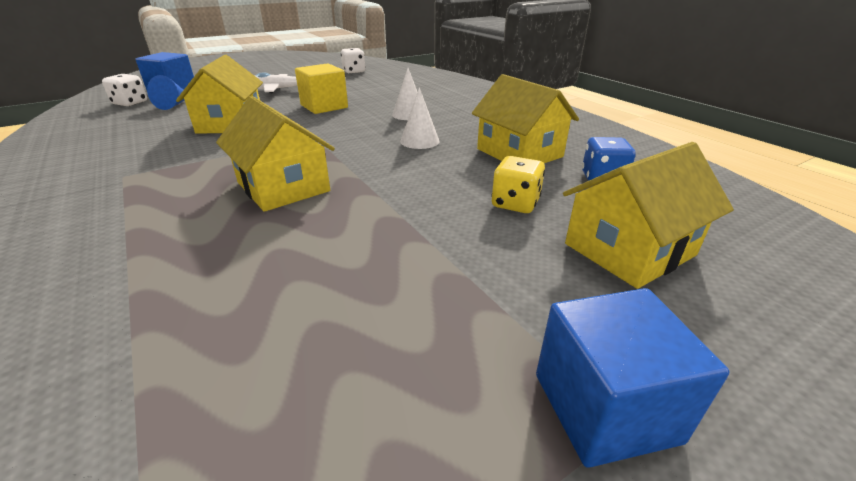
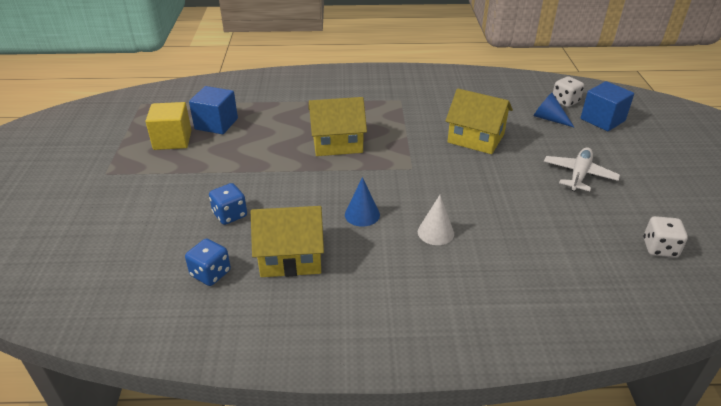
camera: 120 degrees right, 5 degrees up
yellow cube [295,63,348,114] -> yellow cube moved to [145,102,191,150]
white cone [400,87,440,149] -> blue cone [345,177,380,227]
yellow dice [491,156,545,213] -> blue dice [209,183,247,225]
blue cube [536,288,729,468] -> blue cube moved to [189,86,238,134]
yellow house [563,142,734,289] -> none

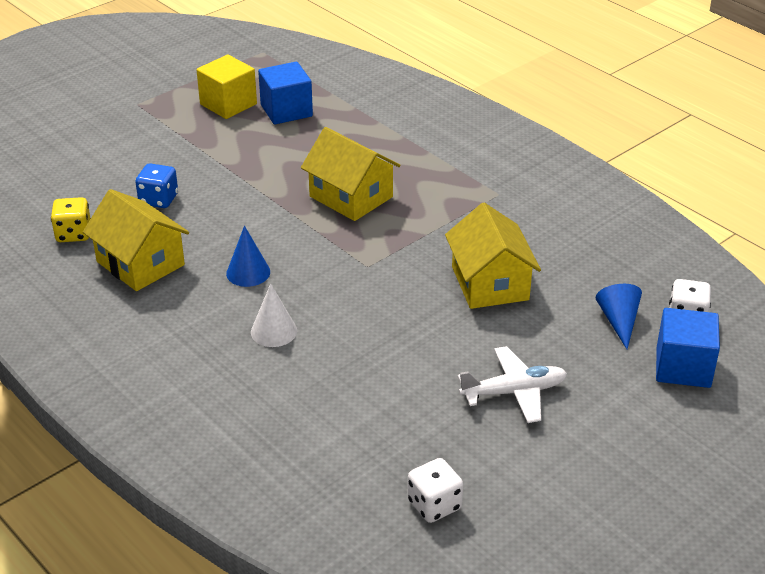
camera: 50 degrees right, 0 degrees up
blue dice [185,239,231,286] -> yellow dice [51,197,91,242]

